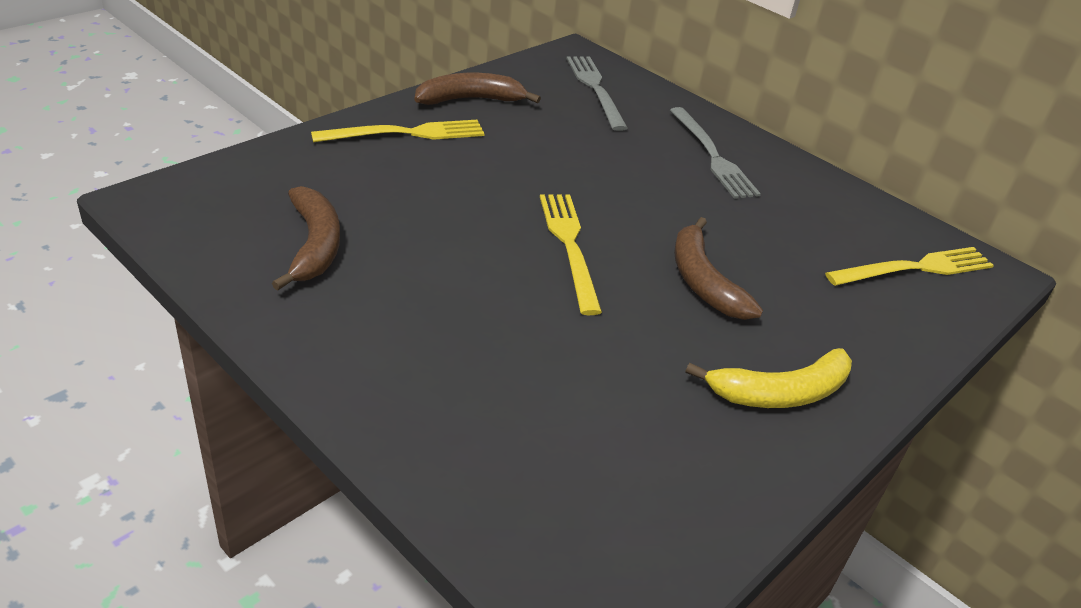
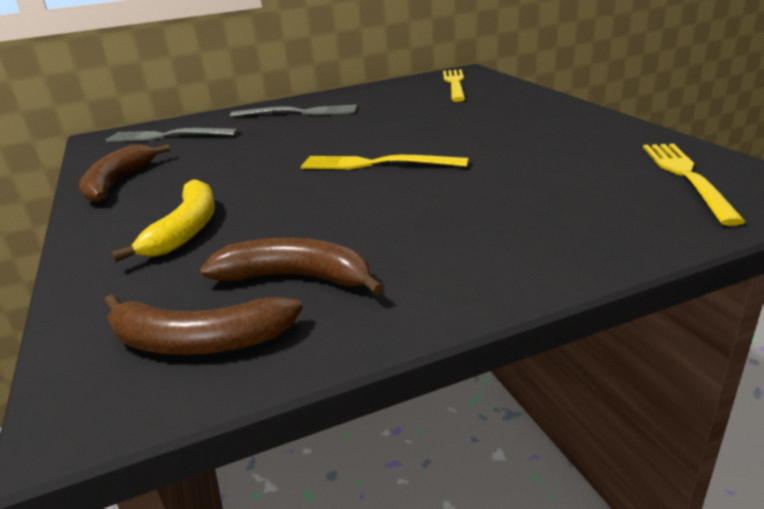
camera: 60 degrees left, 10 degrees down
yellow fork [311,120,485,143] -> yellow fork moved to [643,144,746,226]
brown banana [674,217,763,320] -> brown banana moved to [104,294,302,355]
yellow banana [686,348,852,408] -> yellow banana moved to [111,180,215,262]

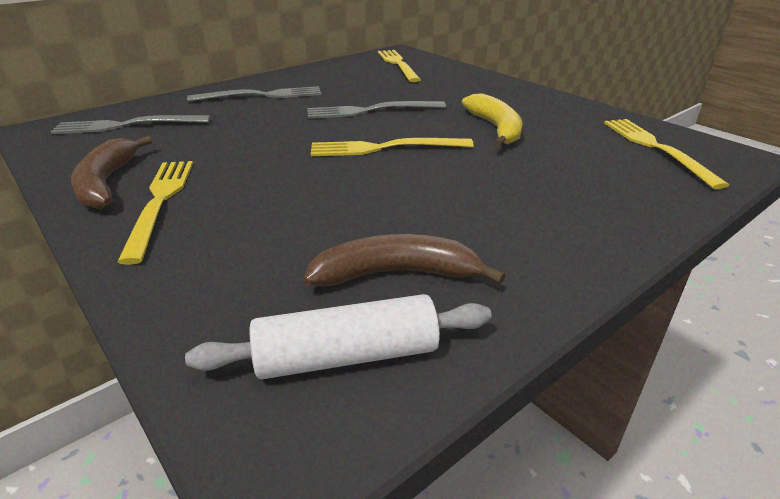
camera: 20 degrees left, 5 degrees up
brown banana [104,294,302,355] -> white rolling pin [185,294,492,379]
yellow banana [111,180,215,262] -> yellow banana moved to [462,93,523,148]
none -> yellow fork [117,161,193,265]
none -> grey fork [307,101,446,119]

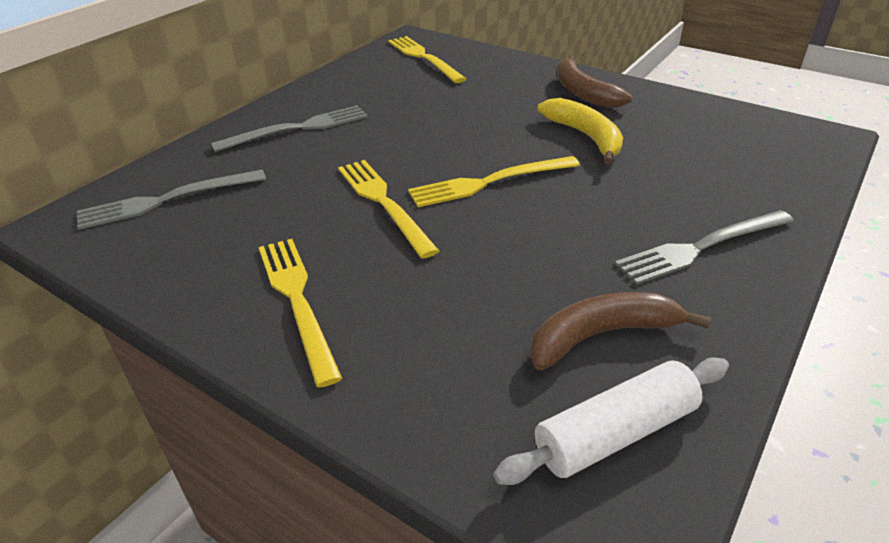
camera: 15 degrees left, 5 degrees up
brown banana [71,136,152,209] -> brown banana moved to [557,55,632,108]
grey fork [307,101,446,119] -> grey fork moved to [615,210,794,285]
yellow fork [604,119,729,189] -> yellow fork moved to [338,160,439,259]

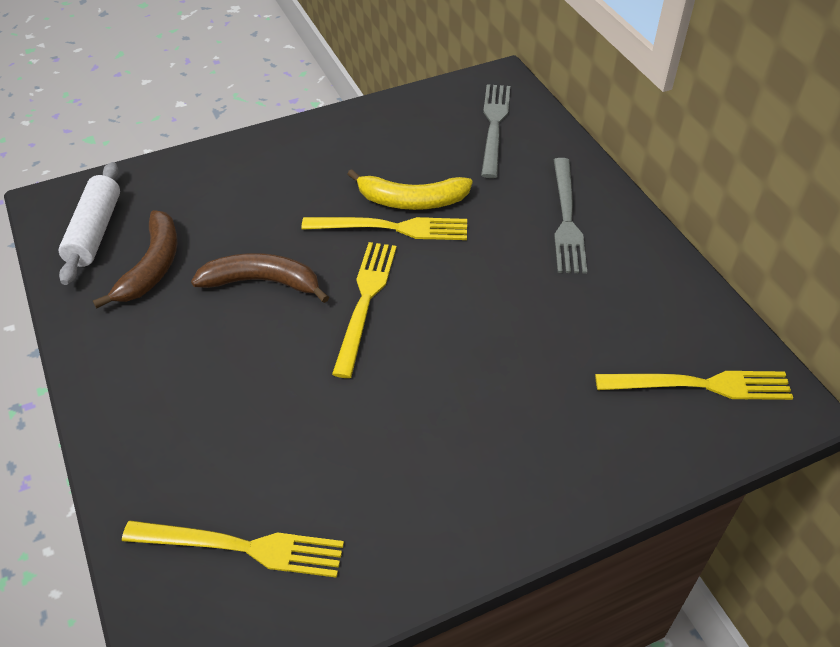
camera: 120 degrees right, 10 degrees up
yellow fork [259,239,342,388] -> yellow fork moved to [122,521,344,578]
yellow banana [537,98,623,165] -> yellow banana moved to [347,169,473,210]
brown banana [557,55,632,108] -> brown banana moved to [191,253,329,303]
grey fork [615,210,794,285] -> none

